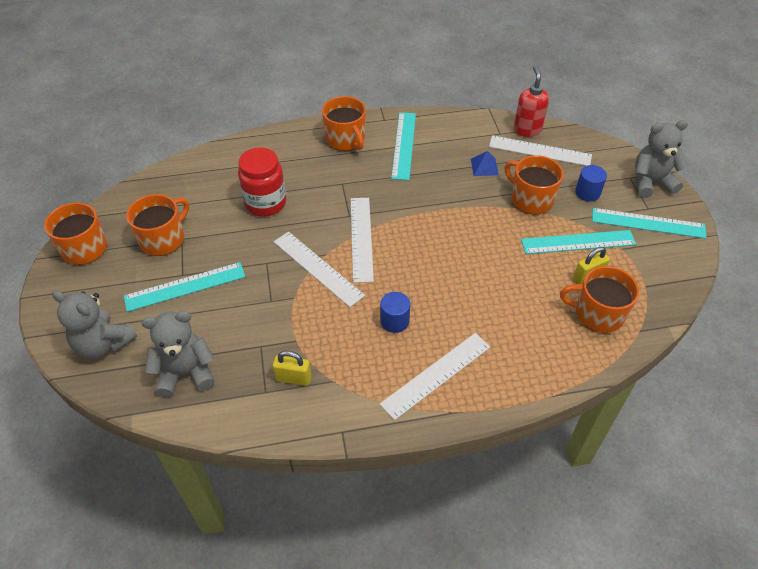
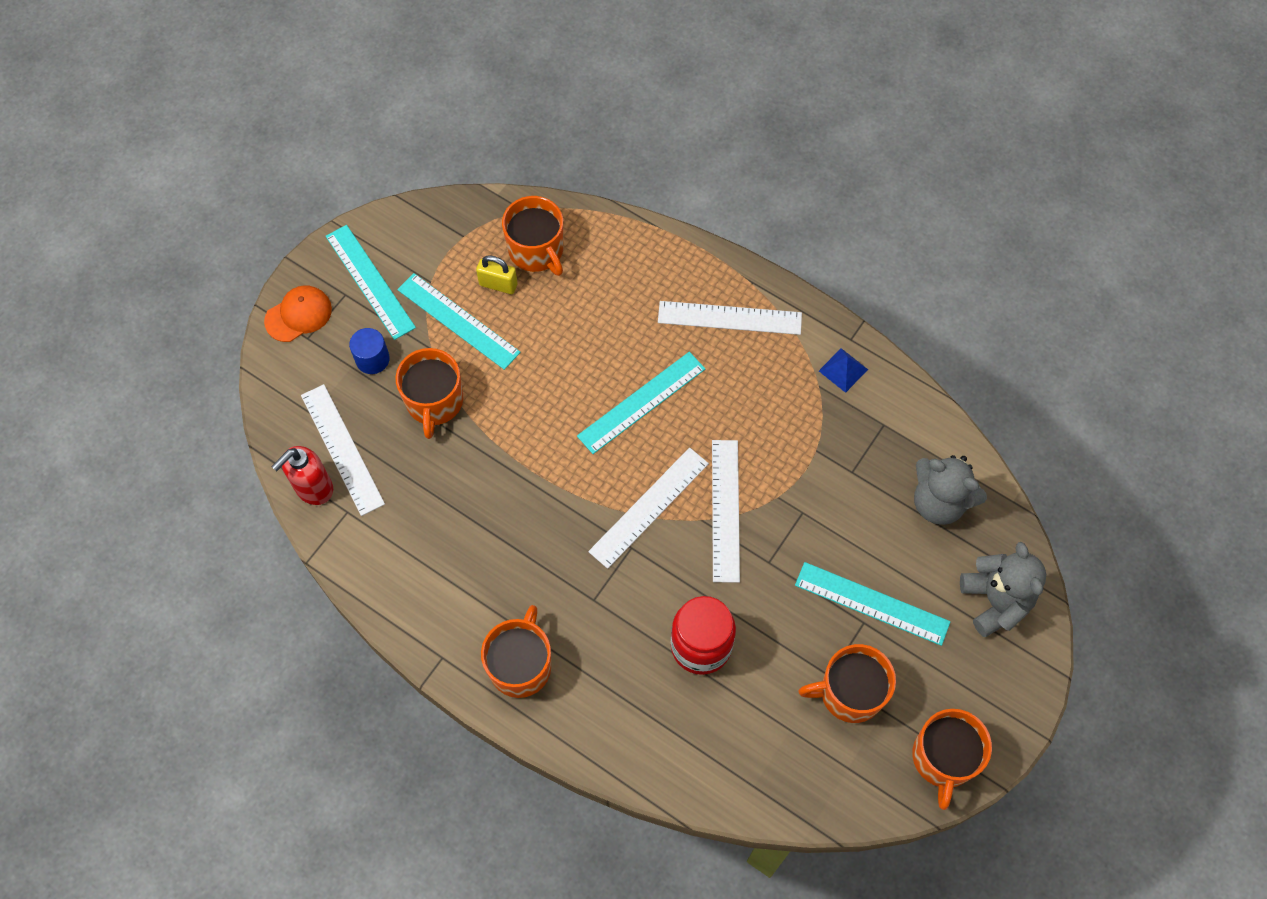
camera: 135 degrees left, 15 degrees up
yellow padlock [273,351,311,386] -> none
blue cylinder [380,292,410,333] -> none
turquoise ruler [391,112,416,180] -> turquoise ruler moved to [577,352,705,454]
blue pyramid [471,151,499,176] -> blue pyramid moved to [819,348,868,393]
grey teddy bear [635,120,688,198] -> orange cap [264,285,332,342]

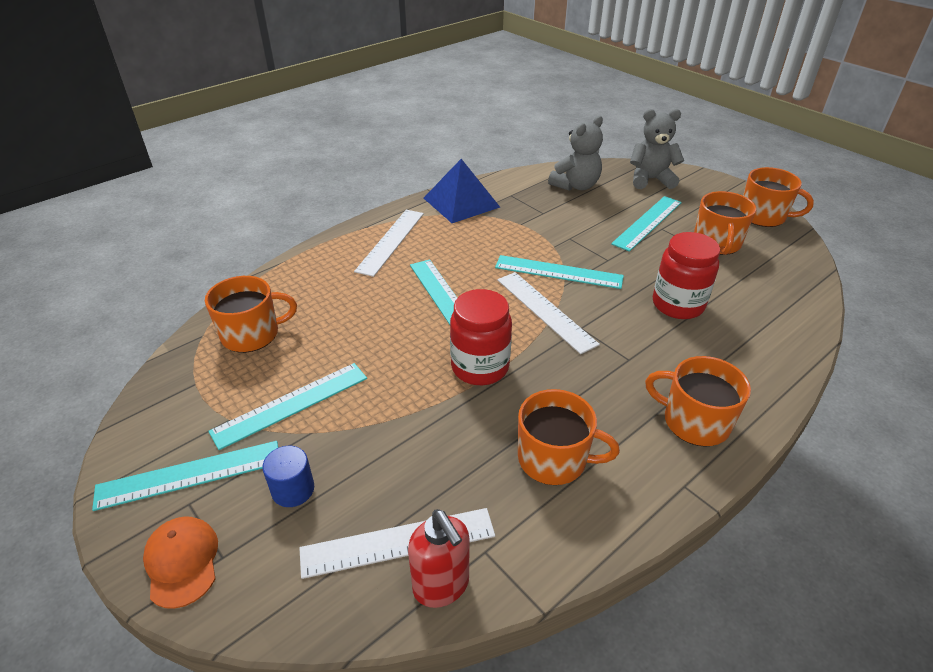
camera: 75 degrees left, 25 degrees down
orange mug [395,348,463,439] -> orange mug moved to [518,389,620,485]
yellow padlock [476,255,518,294] -> none
white ruler [712,440,740,583] -> turquoise ruler [495,255,624,289]
blue pyramid [819,348,868,393] -> blue pyramid [424,159,500,223], size x2.12
none -> red jar [450,289,512,385]

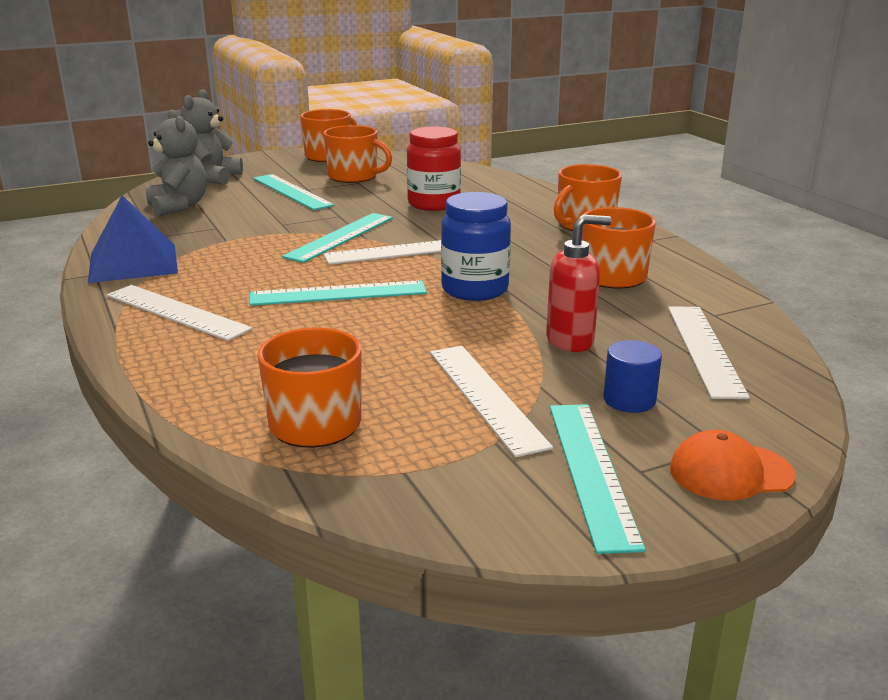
camera: 75 degrees left, 15 degrees down
turquoise ruler [208,363,367,450] -> white ruler [430,346,553,457]
red soap dispenser [408,509,469,608] -> red soap dispenser moved to [546,215,611,352]
red jar [450,289,512,385] -> blue jar [441,192,511,301]

